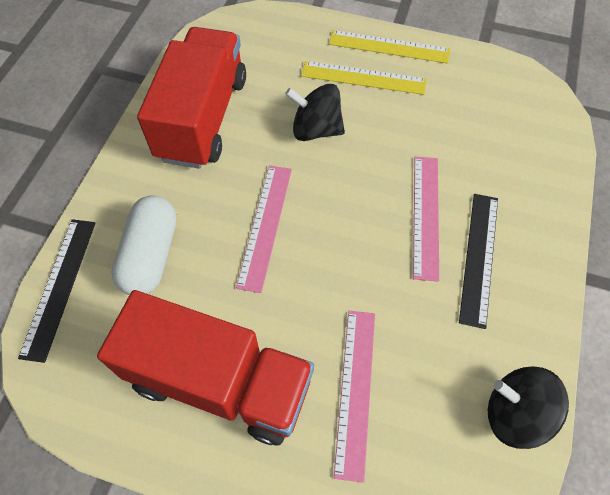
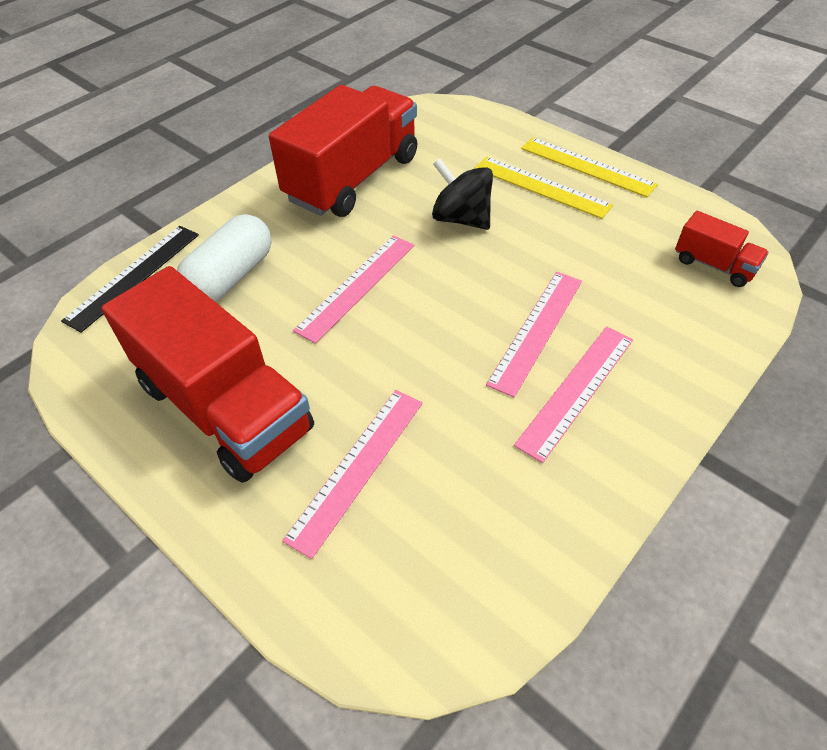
camera: 25 degrees right, 10 degrees down
black ruler [459,194,498,329] -> pink ruler [514,326,633,463]
black spinning top [488,367,569,449] -> none
none -> red truck [675,211,769,287]

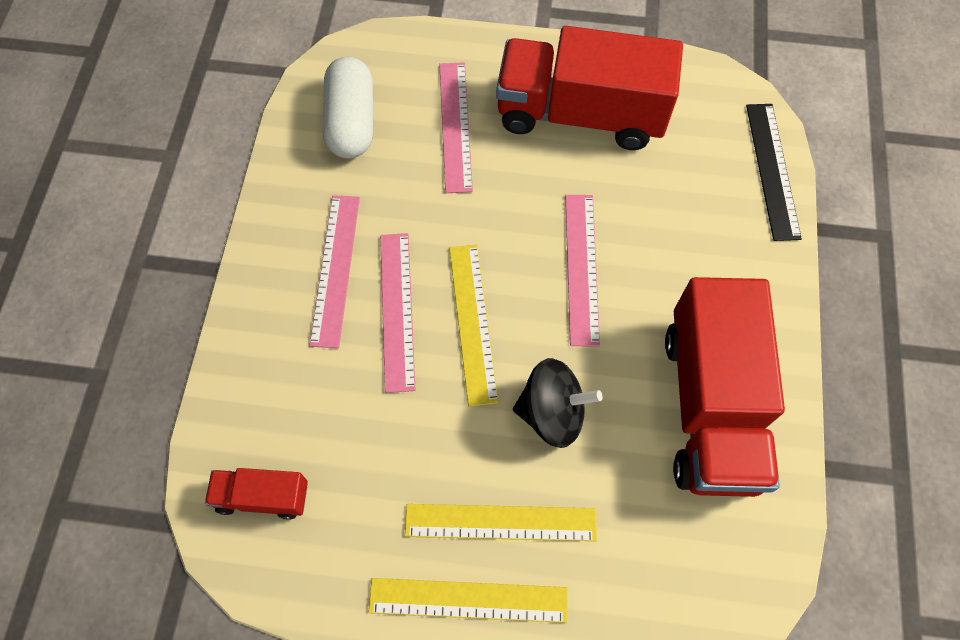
camera: 145 degrees right, 15 degrees up
white capsule [177,214,272,302] -> white capsule moved to [323,57,373,159]
none -> yellow ruler [449,244,499,407]

